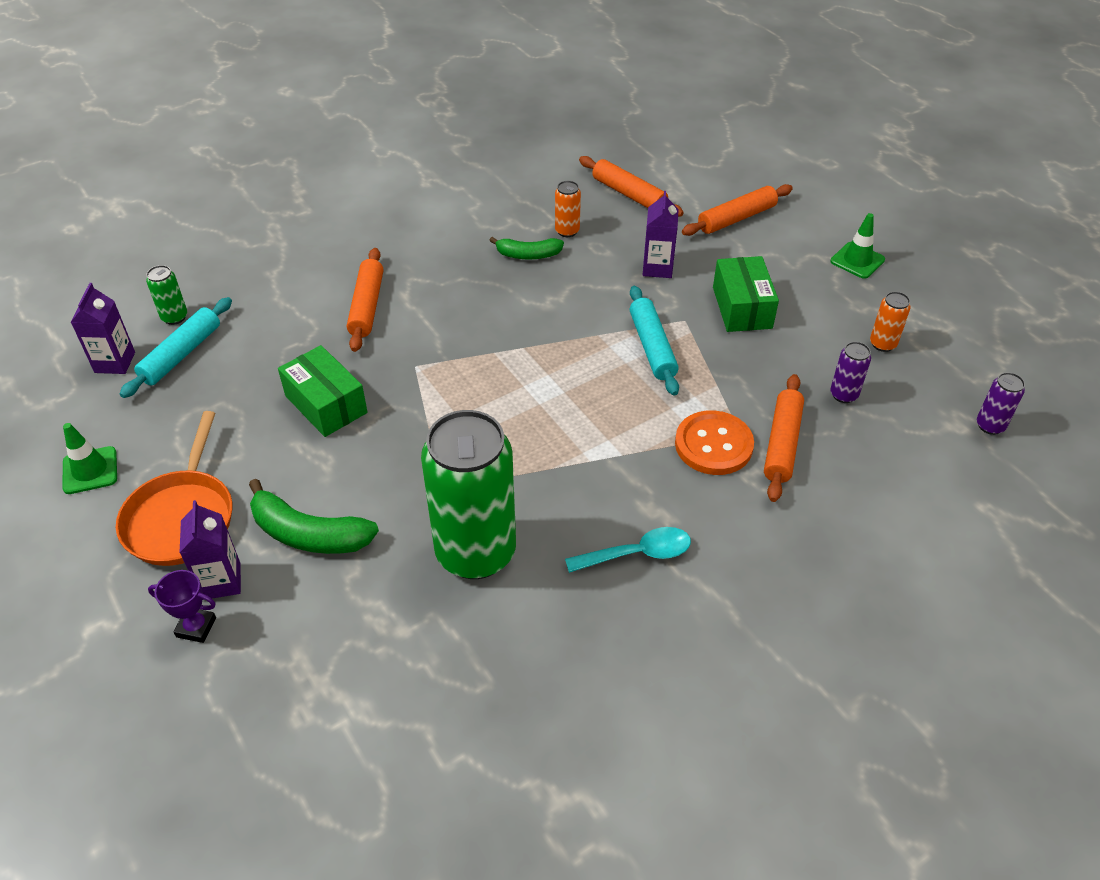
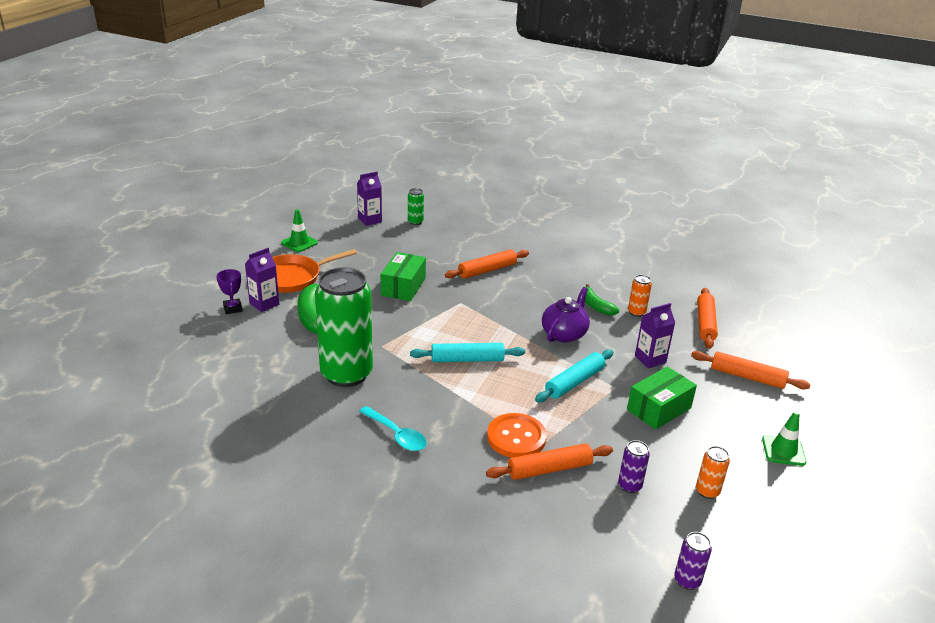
camera: 55 degrees right, 15 degrees down
turquoise rolling pin [120,297,232,398] -> turquoise rolling pin moved to [410,343,525,362]
none -> purple teapot [542,287,590,343]

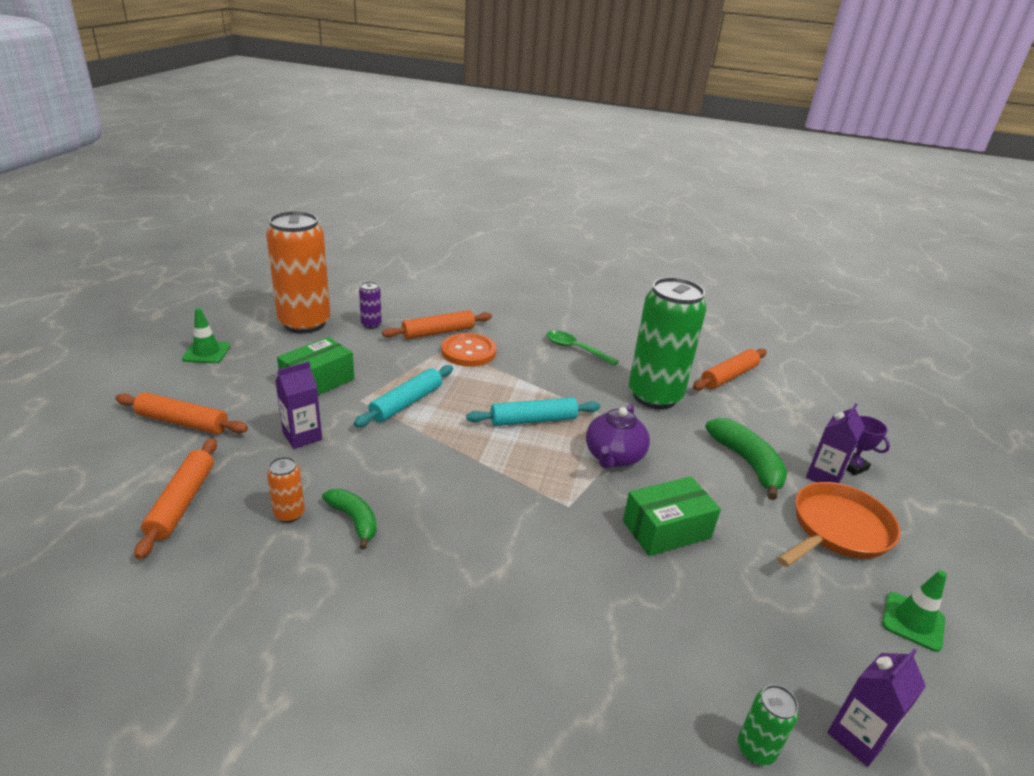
camera: 170 degrees right, 0 degrees up
turquoise spoon [359,406,427,451] -> green spoon [546,330,619,366]
green box [381,252,426,301] -> green box turned 60 degrees clockwise [623,476,721,556]
orange rolling pin [445,249,529,279] -> orange rolling pin moved to [693,348,767,391]
purple teapot [542,287,590,343] -> purple teapot moved to [586,405,650,469]
purple can [674,532,712,590] -> none
orange can [696,446,730,499] -> orange can [266,211,331,334], size x2.46

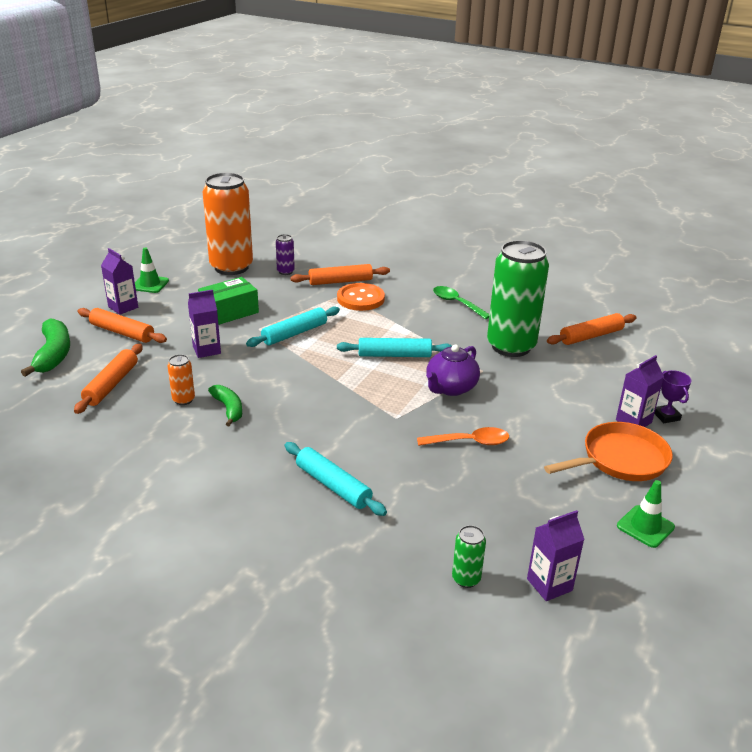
camera: 15 degrees right, 0 degrees up
green box [623,476,721,556] -> orange spoon [417,427,509,446]
green banana [705,418,788,500] -> green banana moved to [21,318,70,377]
none -> purple carton [101,248,138,315]
none -> turquoise rolling pin [285,442,387,516]

